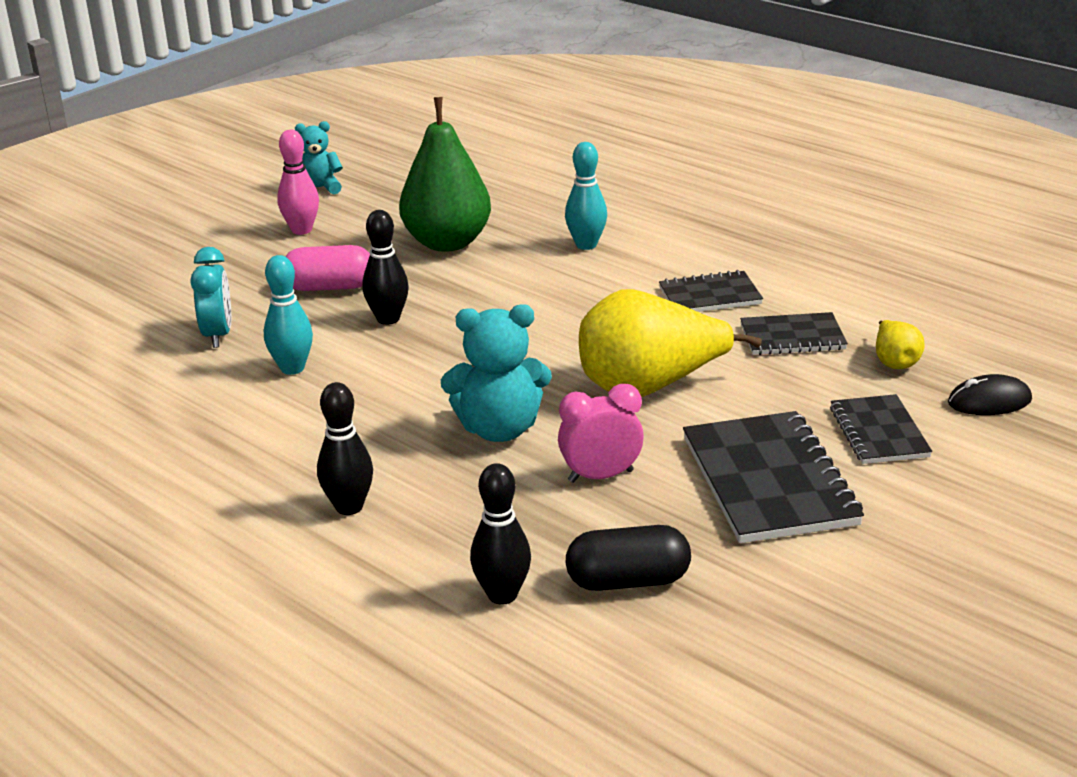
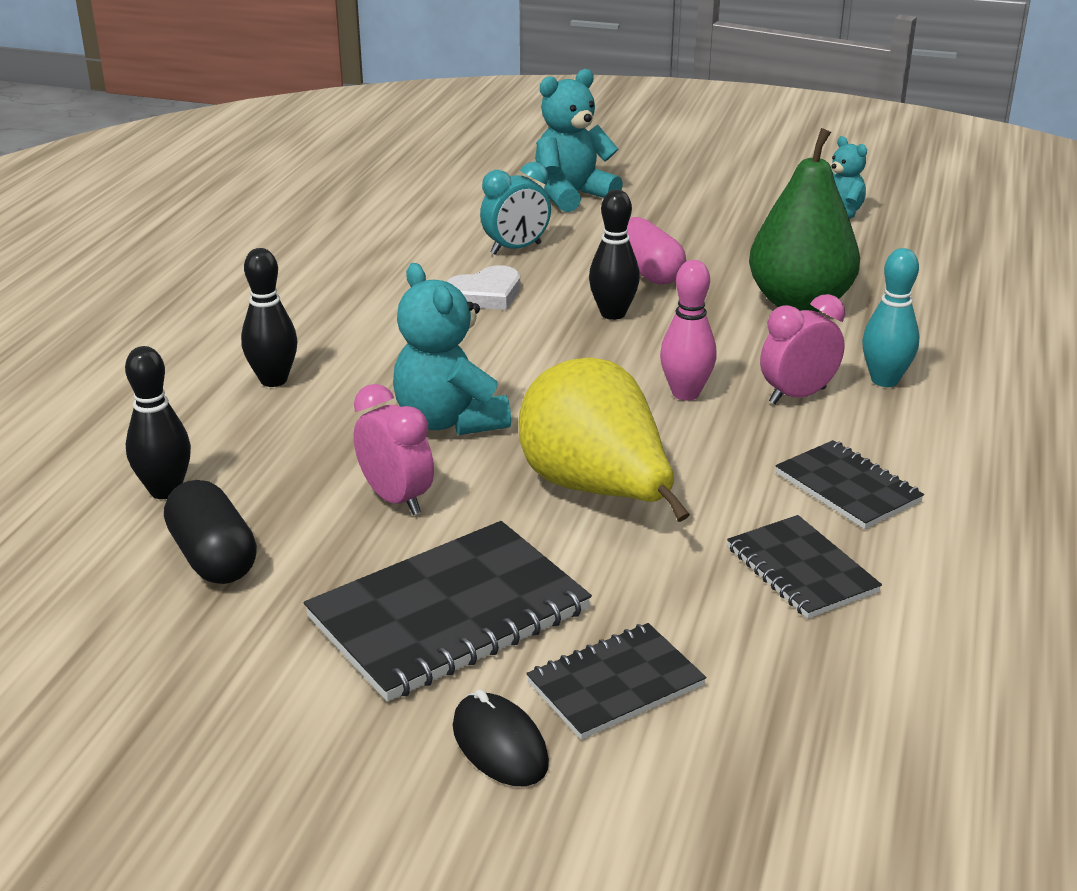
camera: 65 degrees right, 0 degrees up
turquoise bowling pin [264,255,313,375] -> white heart [446,265,520,310]
pink bowling pin [277,130,319,235] -> pink bowling pin moved to [660,260,717,401]
yellow pear [876,320,924,369] -> none
black mouse [948,374,1032,415] -> black mouse moved to [453,689,549,786]
none -> turquoise teddy bear [535,69,623,212]
none -> pink clock [760,294,845,404]

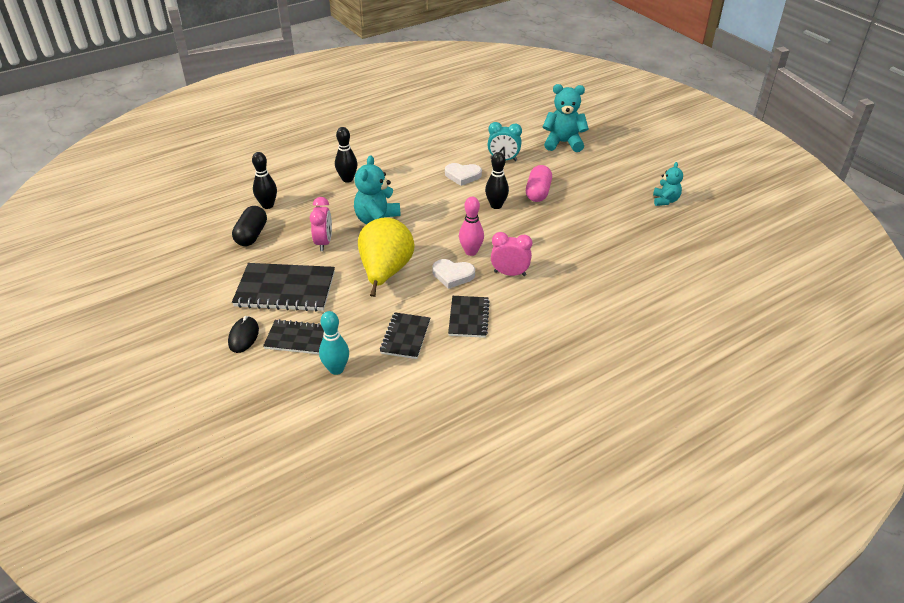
camera: 40 degrees right, 10 degrees up
green pear [749,128,860,312] -> none
turquoise bowling pin [862,248,919,387] -> turquoise bowling pin moved to [319,311,349,375]
none -> white heart [432,259,475,289]

